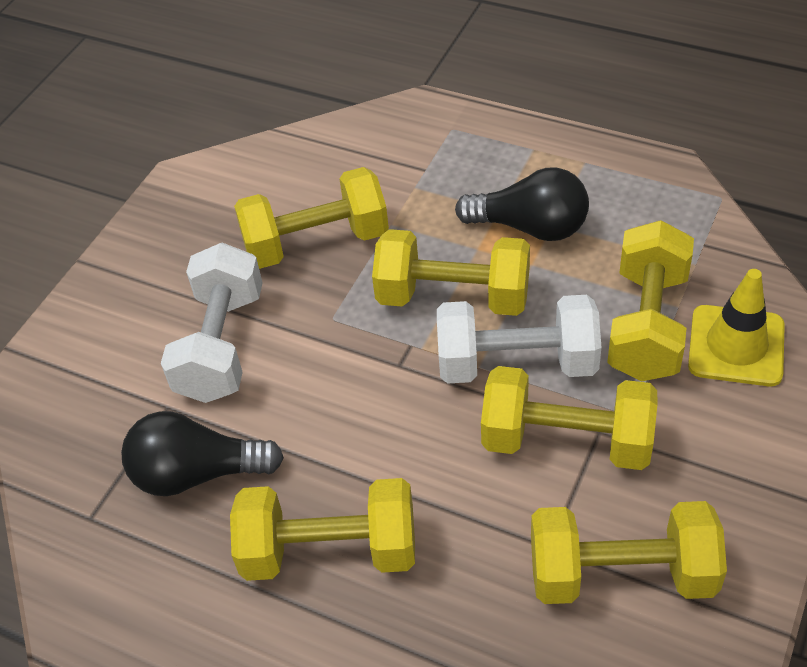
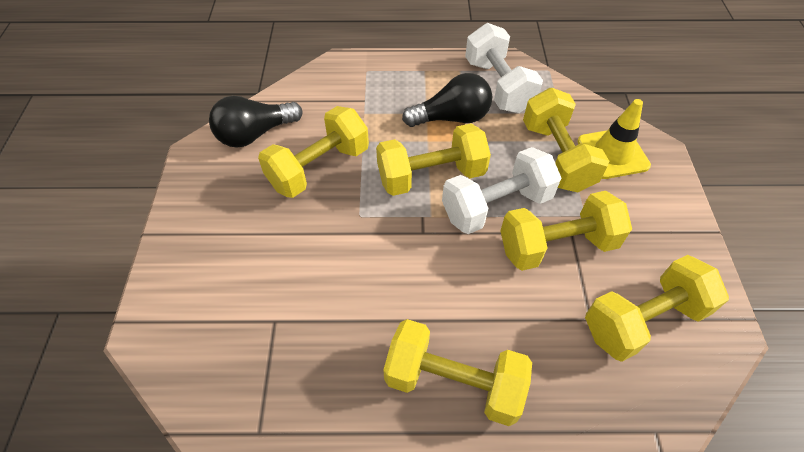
camera: 30 degrees left, 5 degrees up
black light bulb [121,411,284,496] -> black light bulb moved to [209,96,302,147]
white dumbbell [161,243,263,403] -> white dumbbell moved to [465,23,543,113]
yellow dumbbell [230,478,415,581] -> yellow dumbbell turned 45 degrees clockwise [383,319,532,426]

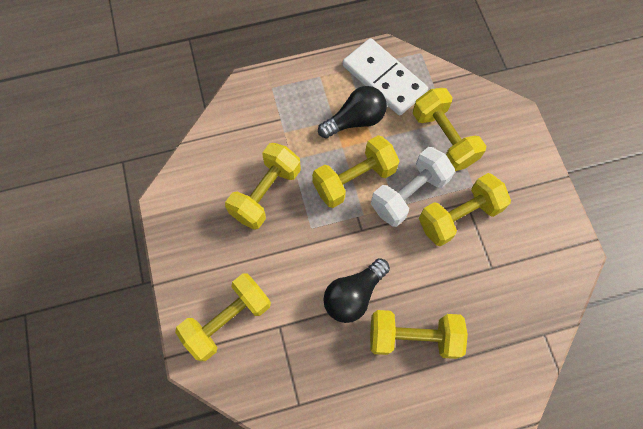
camera: 15 degrees left, 15 degrees up
black light bulb [209,96,302,147] -> black light bulb moved to [323,258,390,323]
white dumbbell [465,23,543,113] -> white domino [343,38,428,116]
yellow traffic cone [577,99,651,179] -> none
yellow dumbbell [585,255,729,362] -> yellow dumbbell moved to [175,273,271,361]

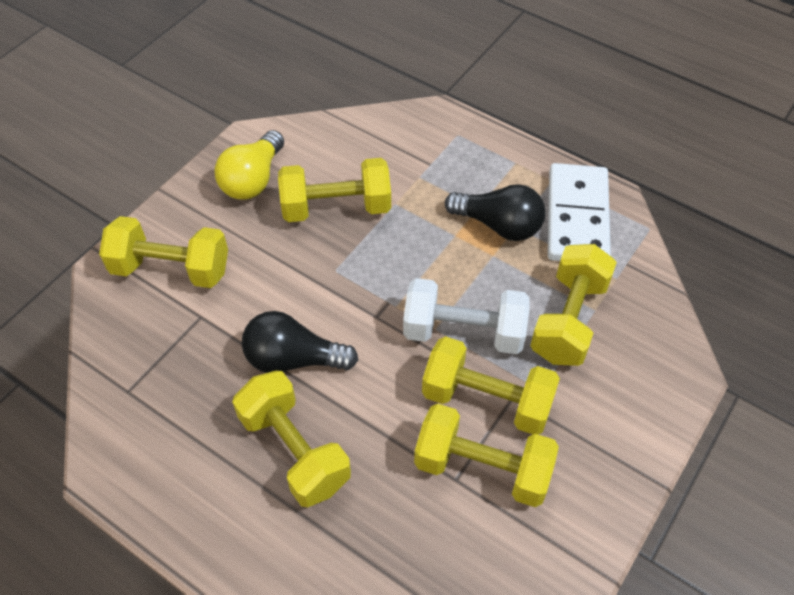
camera: 50 degrees right, 15 degrees down
yellow dumbbell [312,135,399,208] -> yellow dumbbell moved to [414,403,559,507]
none -> yellow light bulb [215,130,284,200]

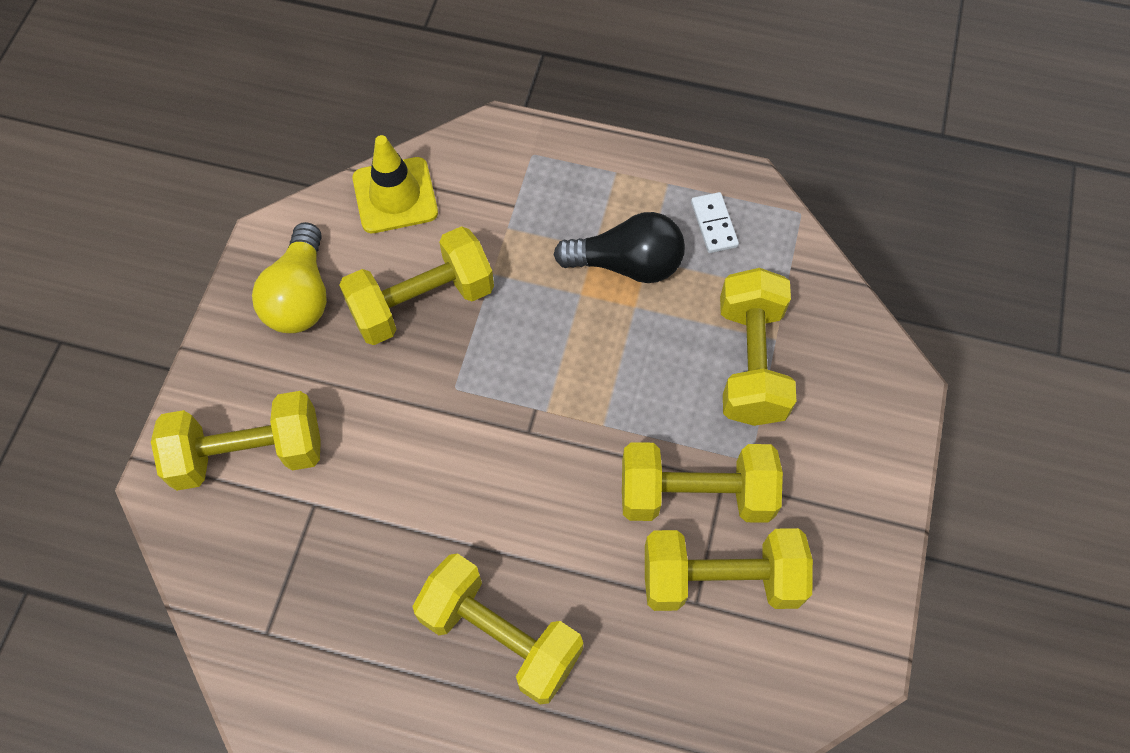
camera: 20 degrees left, 10 degrees up
black light bulb [242,311,358,373] -> none
white dumbbell [403,278,530,354] -> none
white domino [548,163,611,261] -> white domino [691,192,739,253], size x0.43
none -> yellow traffic cone [353,135,438,233]

